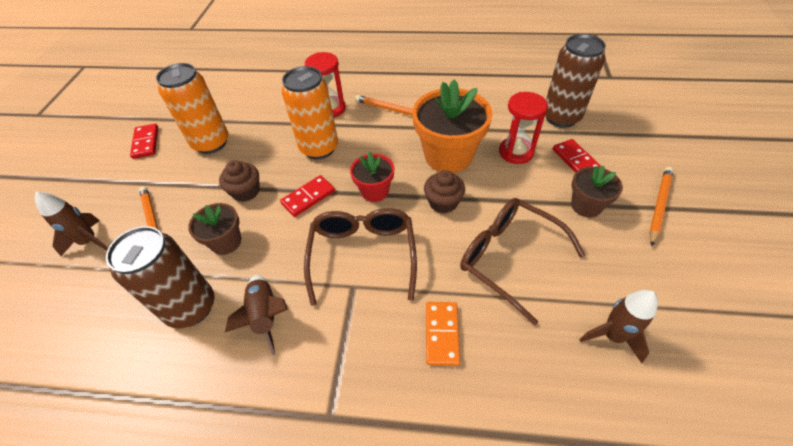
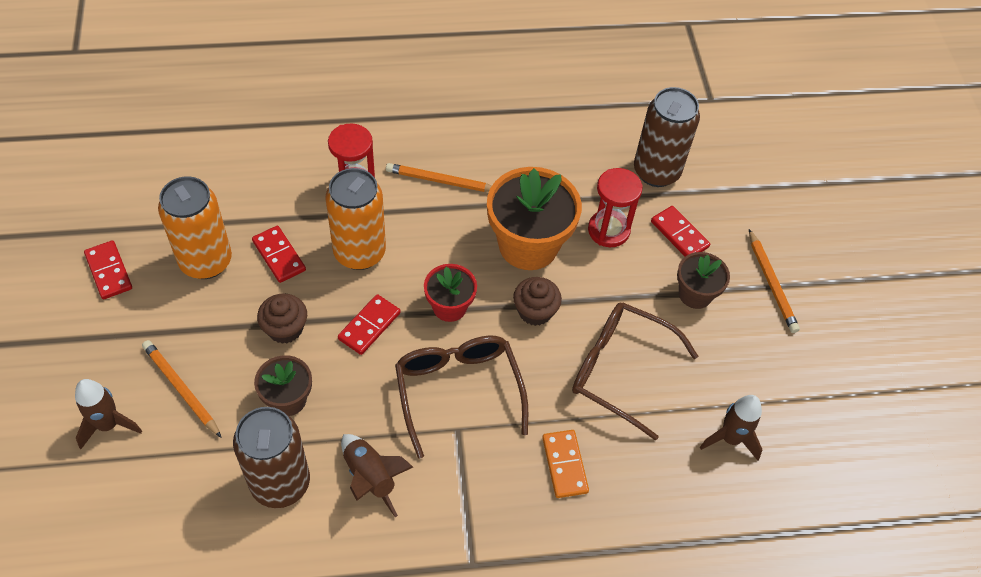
camera: 20 degrees left, 5 degrees up
orange pencil [649,167,673,246] -> orange pencil turned 150 degrees clockwise [749,229,800,333]
none -> red domino [252,226,306,283]

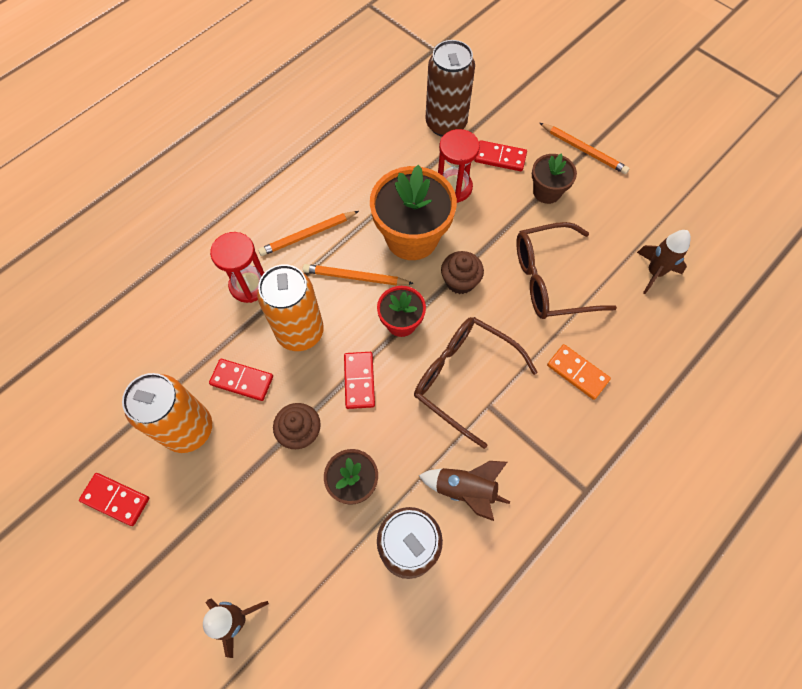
camera: 35 degrees left, 10 degrees up
orange pencil [142,340,222,438] -> orange pencil moved to [303,264,414,286]

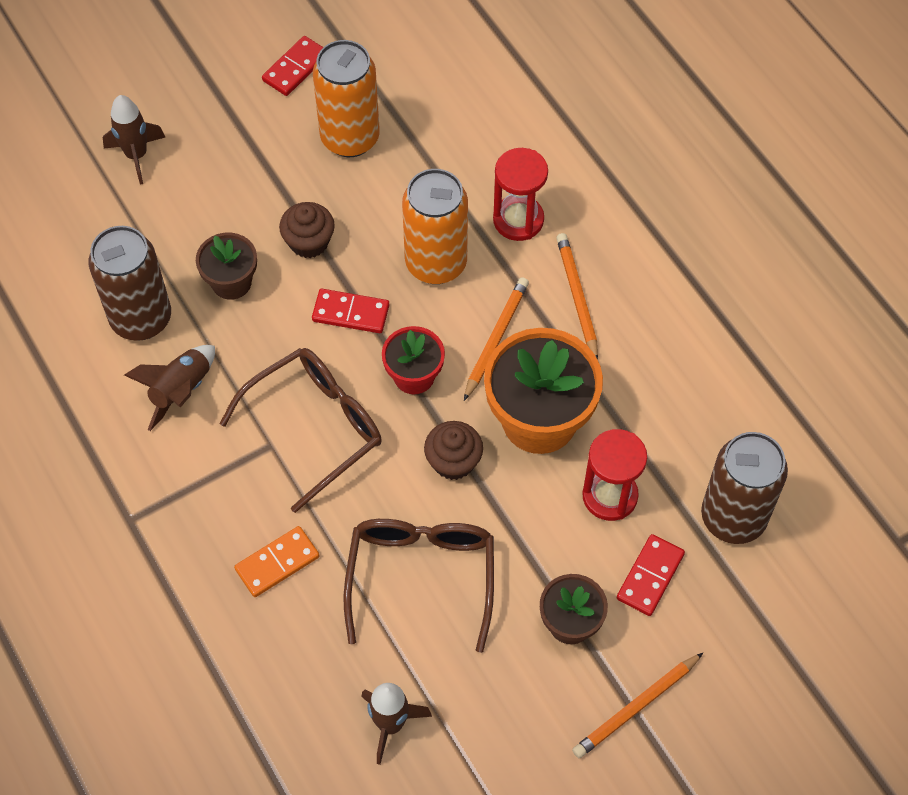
camera: 105 degrees right, 5 degrees down
red domino [209,359,273,401] -> none

